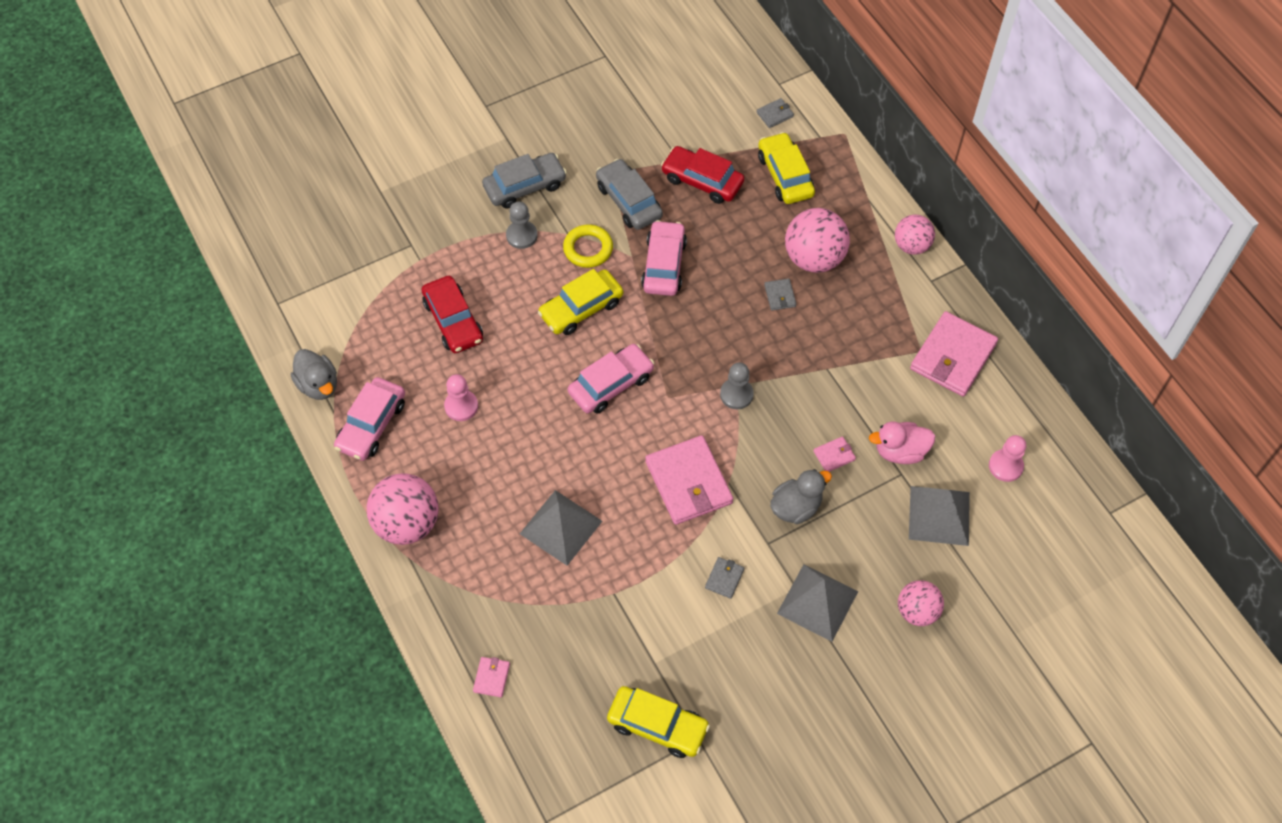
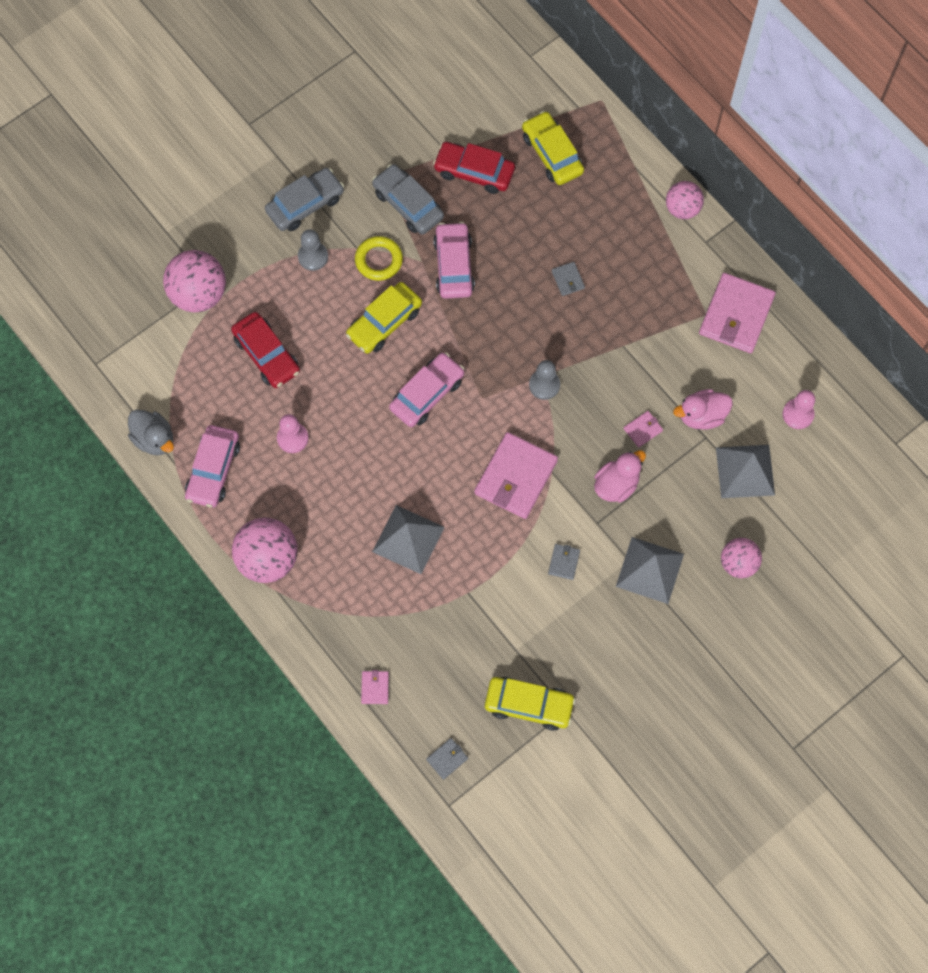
camera: 10 degrees left, 10 degrees up
pink wallet [645,435,733,525] -> pink wallet turned 60 degrees clockwise [474,432,558,519]
grey wallet [757,98,794,128] -> grey wallet moved to [426,738,468,780]
grey duck [770,469,832,524] -> pink duck [594,450,646,502]
pink ball [785,208,850,273] -> pink ball moved to [163,250,226,313]

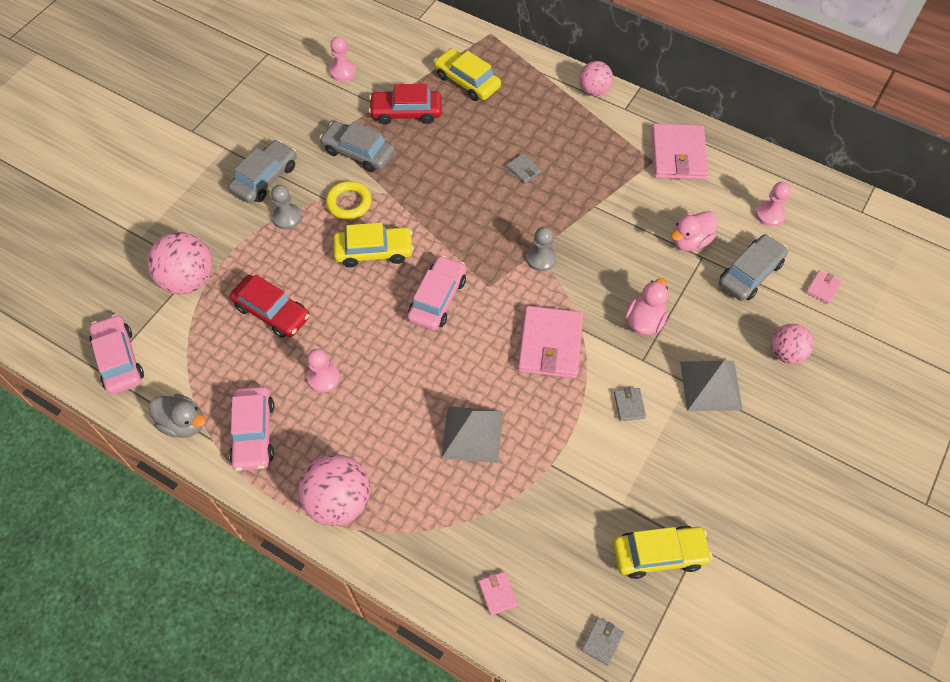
camera: 20 degrees left, 10 degrees down
yellow car [346,282,422,354] -> yellow car turned 120 degrees counterclockwise [333,222,414,267]
pink car [433,222,475,299] -> pink car moved to [89,314,144,395]
pink wallet [623,411,663,447] -> pink wallet moved to [806,270,842,304]
grey pyramid [716,445,775,498] -> grey car [719,234,788,301]
none -> pink pawn [329,37,356,82]

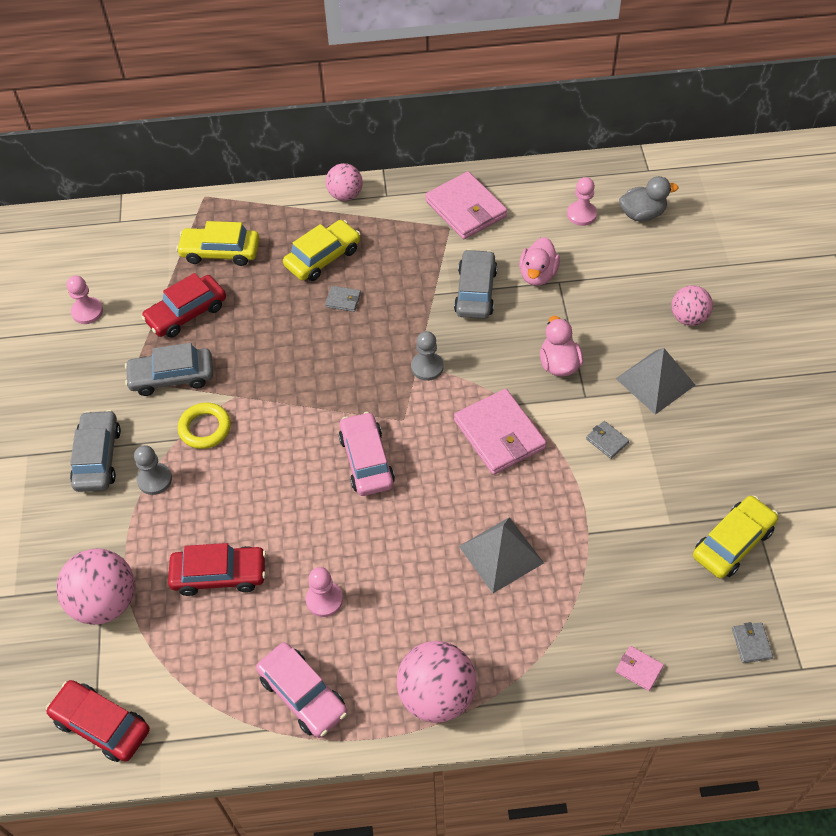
camera: 35 degrees left, 5 degrees down
pink car [89,314,144,395] -> red car [46,680,150,762]
grey duck [149,394,206,438] -> grey duck moved to [619,176,678,221]
yellow car [333,222,414,267] -> yellow car moved to [283,220,360,281]
grey car [719,234,788,301] -> grey car moved to [454,249,497,319]
pink wallet [806,270,842,304] -> none

